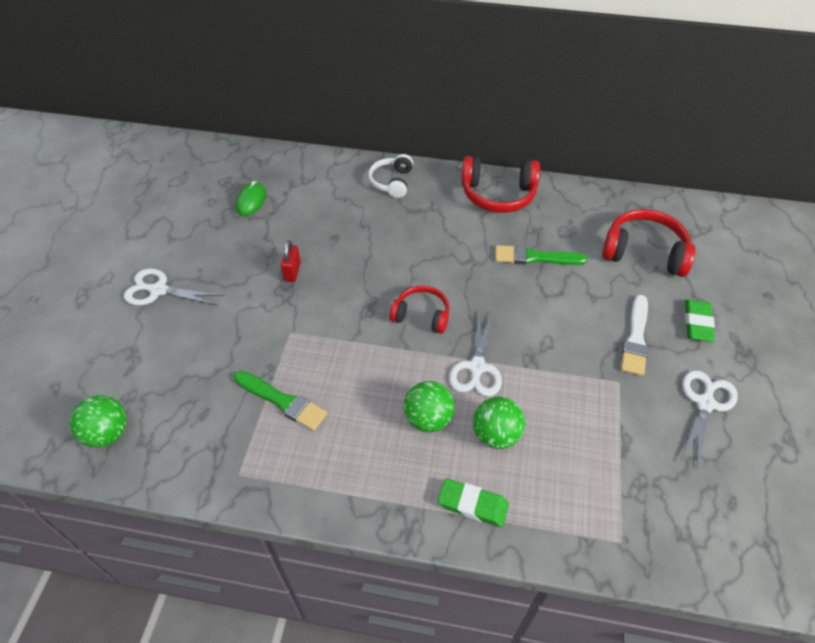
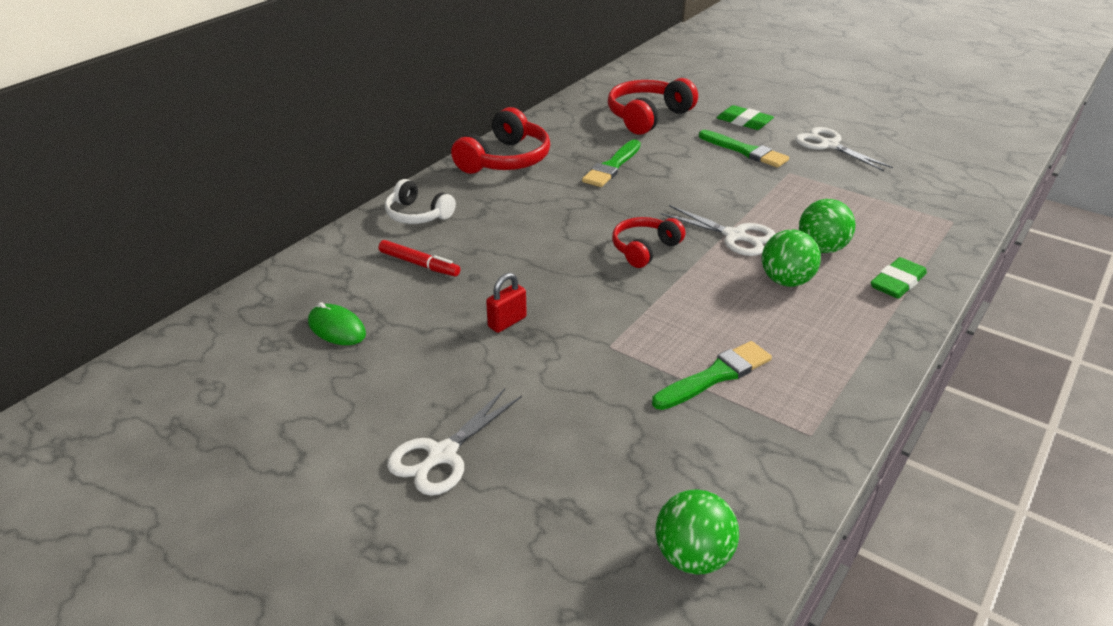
camera: 65 degrees left, 15 degrees down
red padlock [281,240,301,282] -> red padlock turned 75 degrees counterclockwise [486,273,527,333]
white brush [621,295,648,376] -> green brush [699,130,789,168]
none -> red marker [379,240,460,277]

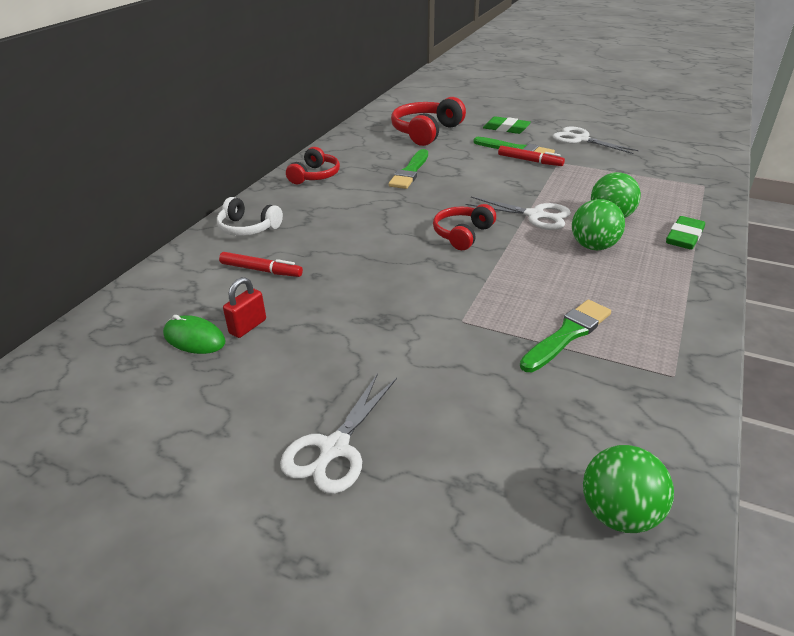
camera: 10 degrees left, 0 degrees up
red headphones [451,107,550,174] -> red headphones [286,147,340,184], size x0.63
red padlock [486,273,527,333] -> red padlock moved to [223,277,266,338]
none -> red marker [498,146,565,166]

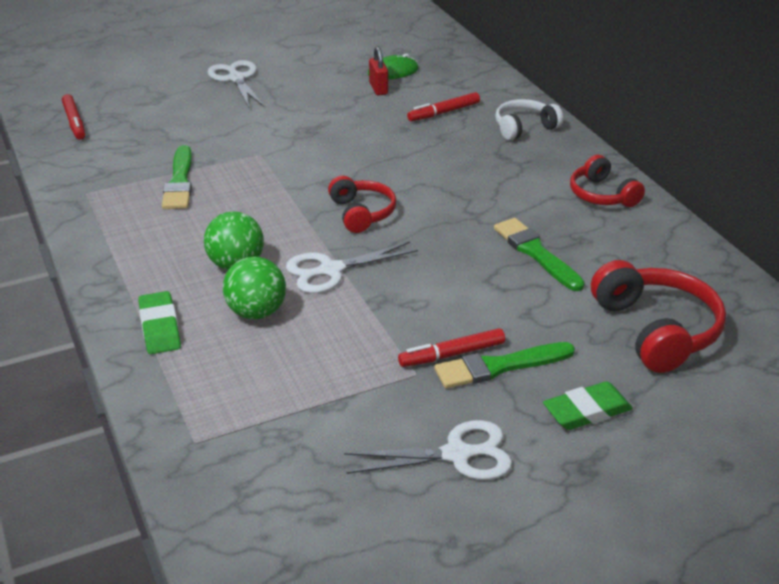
camera: 130 degrees right, 0 degrees up
green ball [583,445,674,533] -> red marker [62,94,85,140]

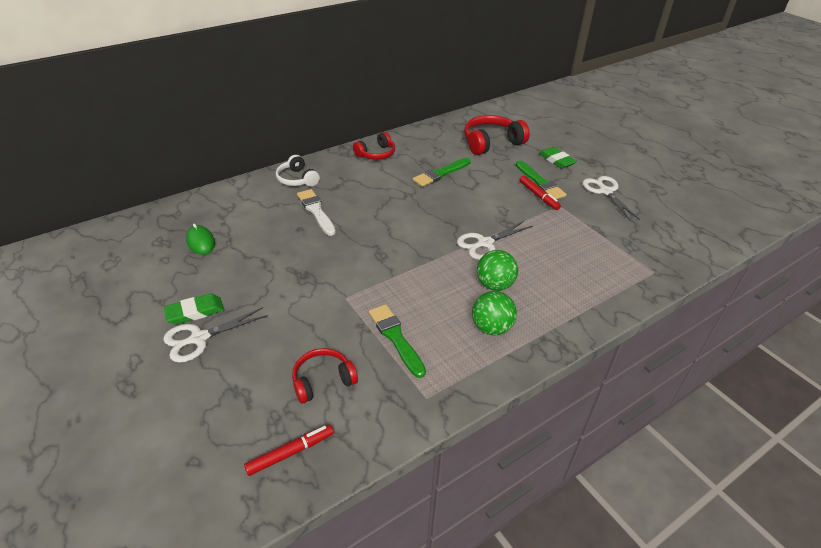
camera: 100 degrees left, 5 degrees up
green eraser [138,291,181,354] -> green eraser moved to [164,294,224,325]
green brush [162,145,192,209] -> green brush turned 105 degrees counterclockwise [369,304,426,378]
green ball [223,256,286,319] -> green ball moved to [472,291,517,335]
white scissors [286,242,418,293] -> white scissors turned 90 degrees clockwise [457,221,533,260]
red headphones [328,176,396,233] -> red headphones moved to [292,348,358,404]
red padlock [369,46,388,95] -> none
red marker [407,92,480,121] -> none
none -> white brush [297,189,336,236]

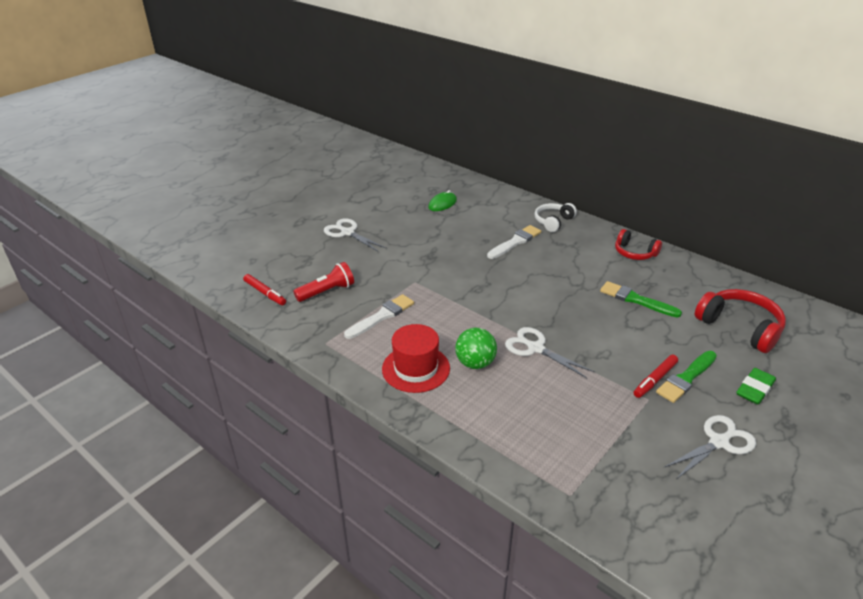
camera: 75 degrees right, 5 degrees down
green eraser [164,294,224,325] -> none
red headphones [292,348,358,404] -> red flashlight [293,262,354,302]
green brush [369,304,426,378] -> white brush [344,294,414,339]
green ball [472,291,517,335] -> red hat [382,324,450,393]

